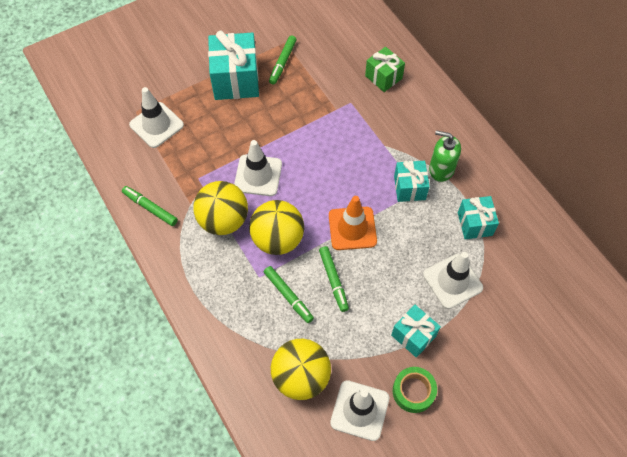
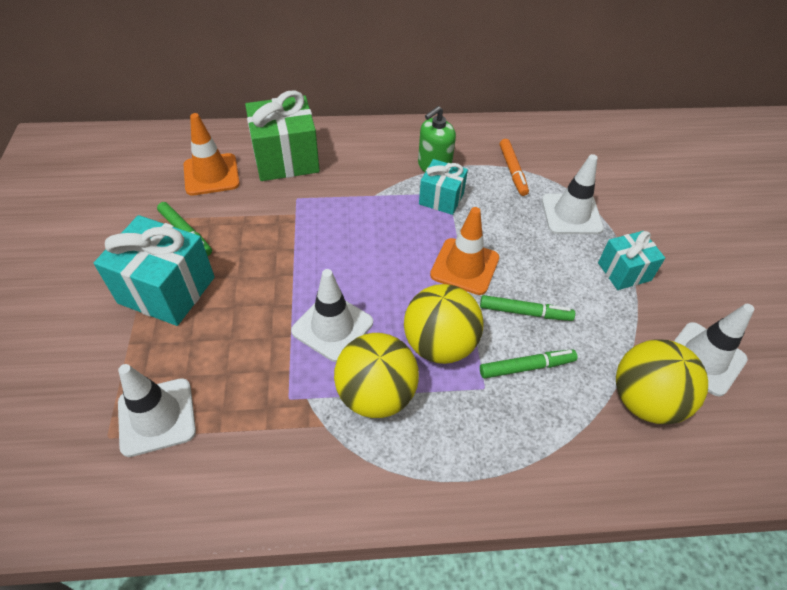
camera: 65 degrees left, 10 degrees down
green marker [122,186,178,226] -> none
green gift [365,47,405,92] -> green gift [245,90,320,181], size x1.69
green tape [393,367,437,413] -> none
turquoise gift [458,196,499,239] -> orange marker [500,139,529,196]
none -> orange traffic cone [183,113,240,196]

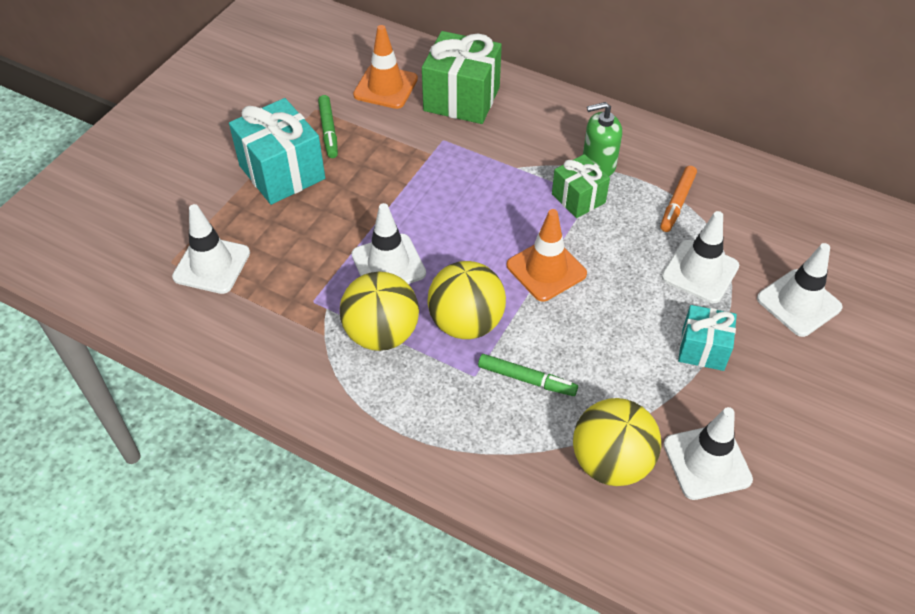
camera: 35 degrees right, 0 degrees up
turquoise gift [419,159,468,215] -> green gift [552,154,610,218]
green marker [480,295,575,321] -> none
none -> white traffic cone [757,243,843,337]

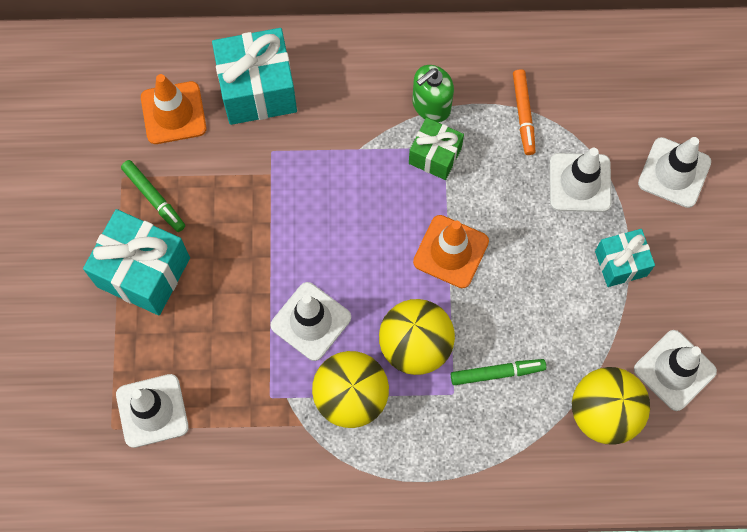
camera: 30 degrees left, 20 degrees up
green gift [422,31,502,124] -> turquoise gift [212,28,297,125]

